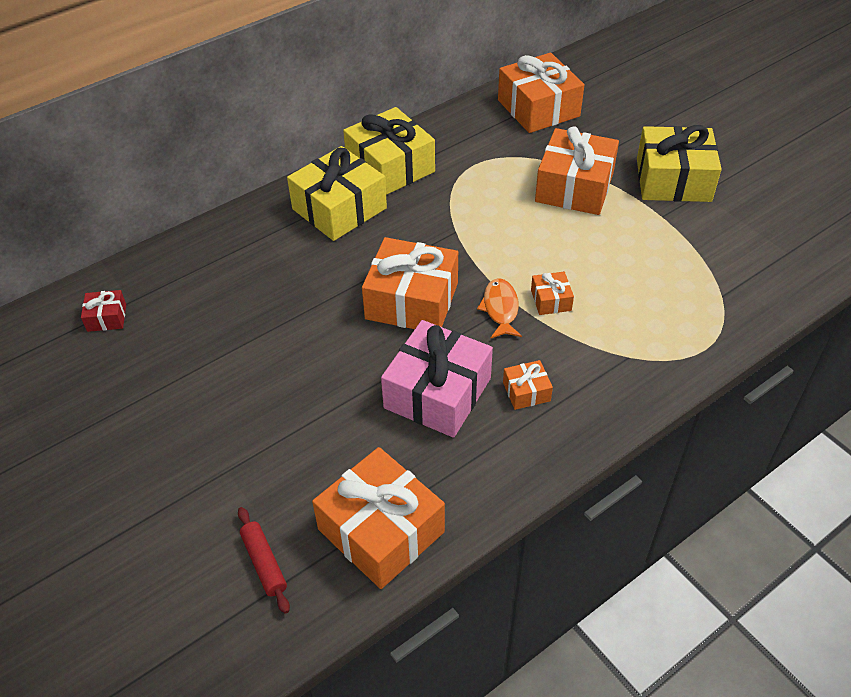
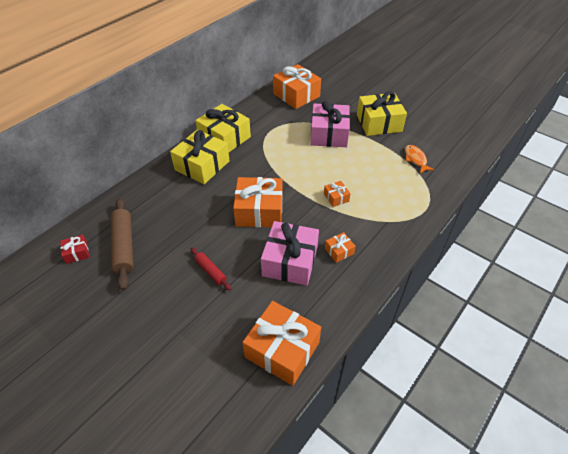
camera: 15 degrees left, 0 degrees up
red rolling pin [238,507,290,614] -> red rolling pin moved to [191,248,231,291]
orange fish [477,278,522,338] -> orange fish moved to [405,145,435,173]
orange gift [535,126,619,215] -> pink gift [310,101,350,147]
none -> brown rolling pin [111,198,134,290]

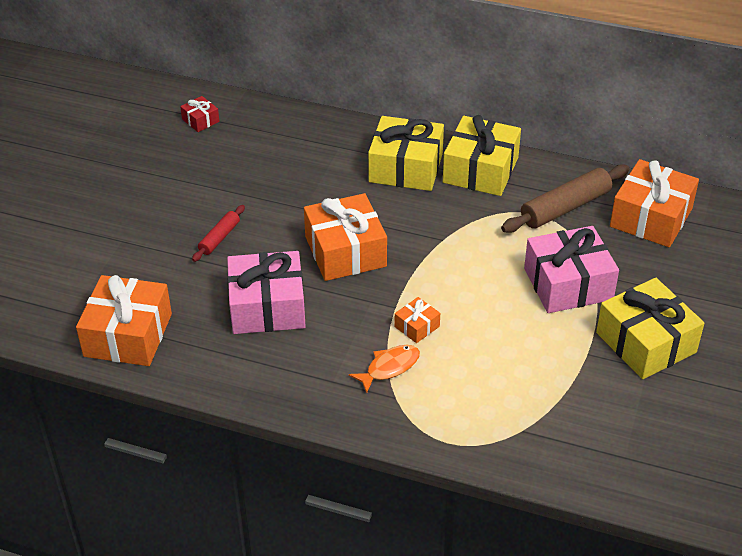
camera: 70 degrees right, 5 degrees down
brown rolling pin [111,198,134,290] -> brown rolling pin moved to [501,164,630,233]
orange gift [325,232,356,263] -> none
orange fish [405,145,435,173] -> orange fish moved to [349,345,420,393]

